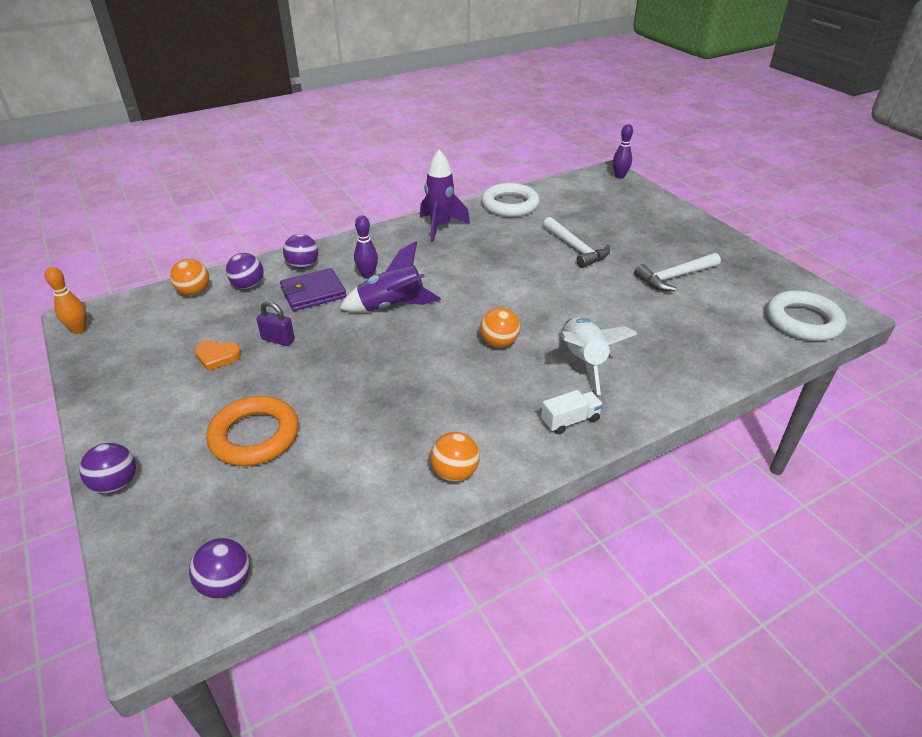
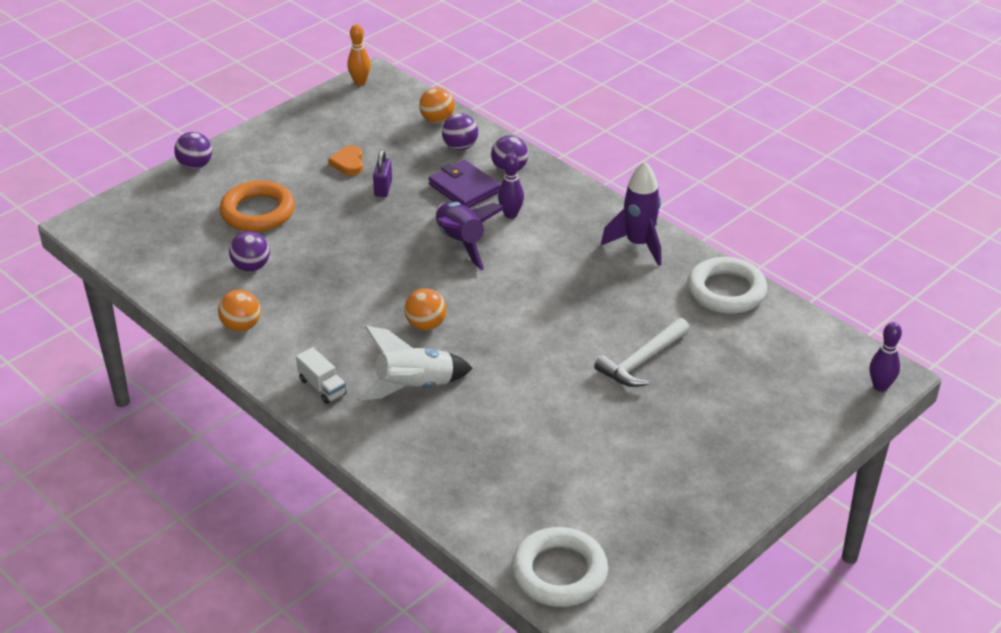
camera: 75 degrees right, 0 degrees up
purple ball [189,538,250,598] -> purple ball moved to [229,231,270,272]
white hammer [634,253,721,291] -> none

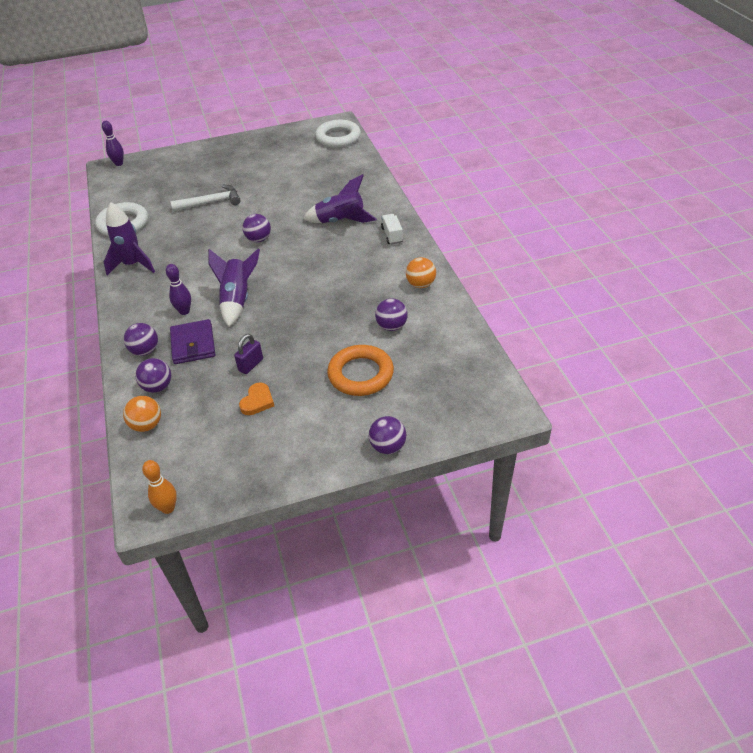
camera: 150 degrees left, 5 degrees up
white rocket [359,326,473,401] -> purple rocket [303,174,377,223]
orange ball [404,288,447,331] -> none
none -> purple ball [243,214,271,242]

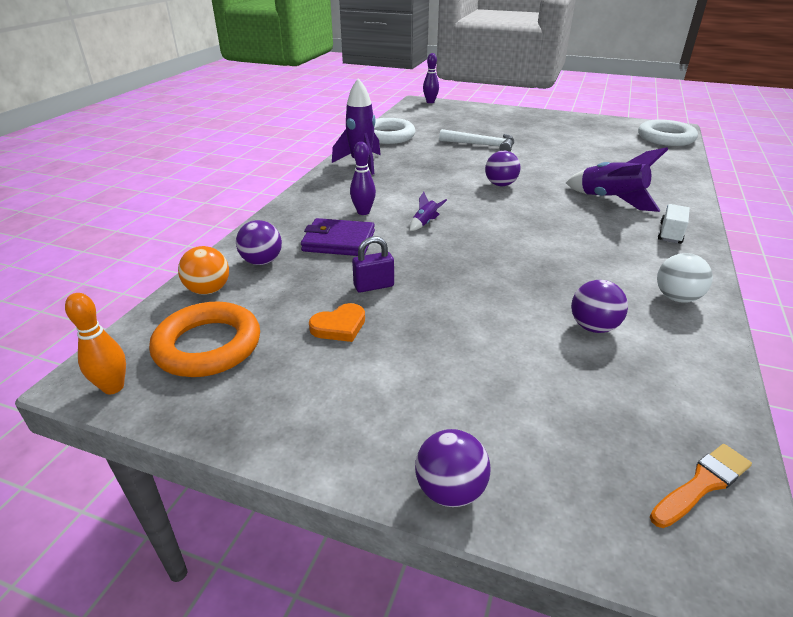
camera: 35 degrees right, 10 degrees down
purple ball [124,323,158,356] -> none
purple wallet [170,319,215,364] -> purple wallet turned 75 degrees clockwise [301,218,375,256]
purple rocket [208,248,260,327] -> purple rocket [410,192,447,231], size x0.44
orange ring [327,345,394,396] -> orange ring moved to [149,302,260,377]
orange ball [406,257,436,288] -> white ball [657,253,713,303]
none -> orange brush [650,444,752,528]

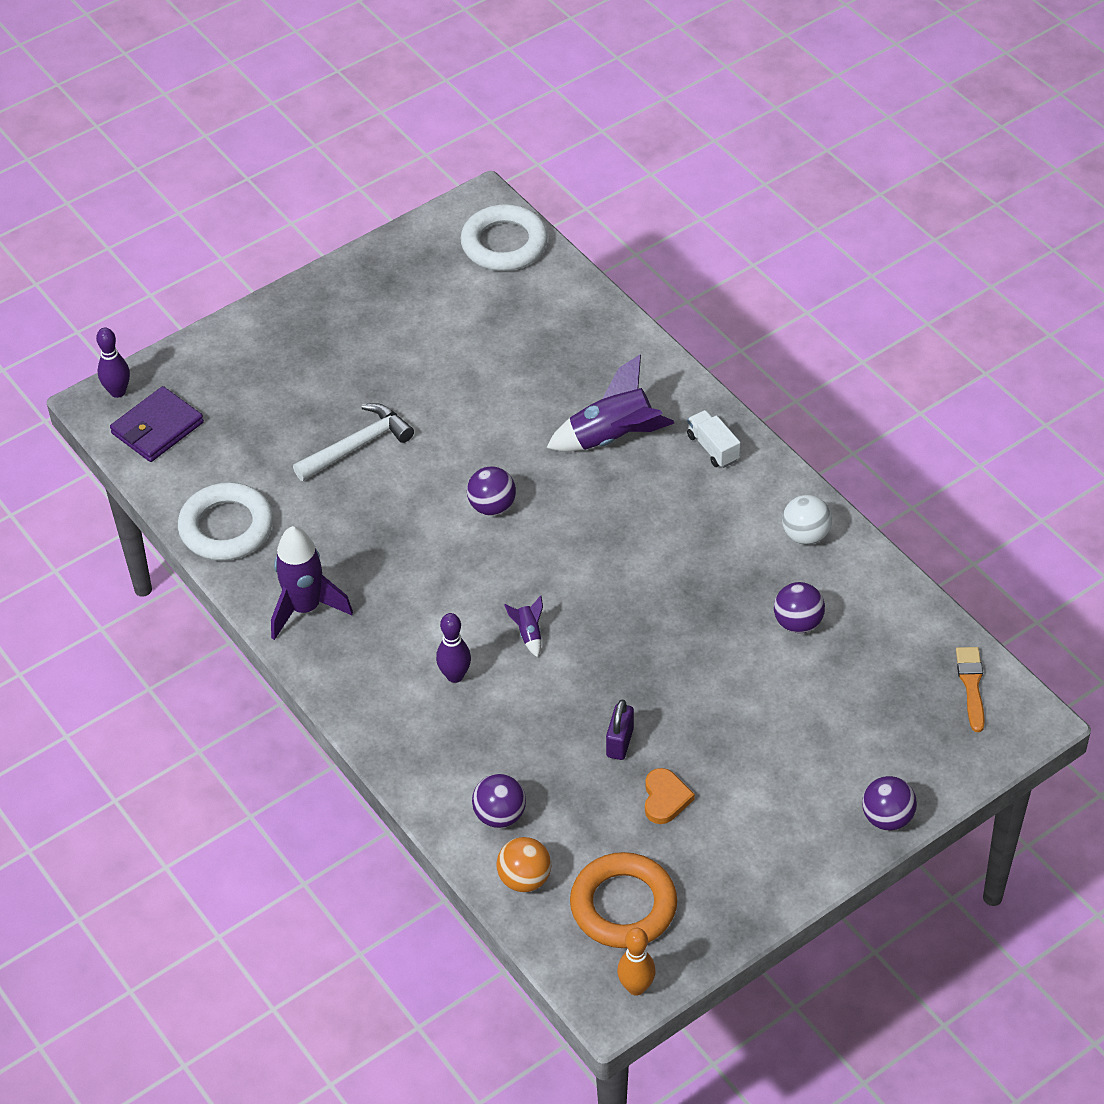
camera: 55 degrees left, 15 degrees up
purple wallet [301,218,375,256] -> purple wallet moved to [110,386,204,462]

